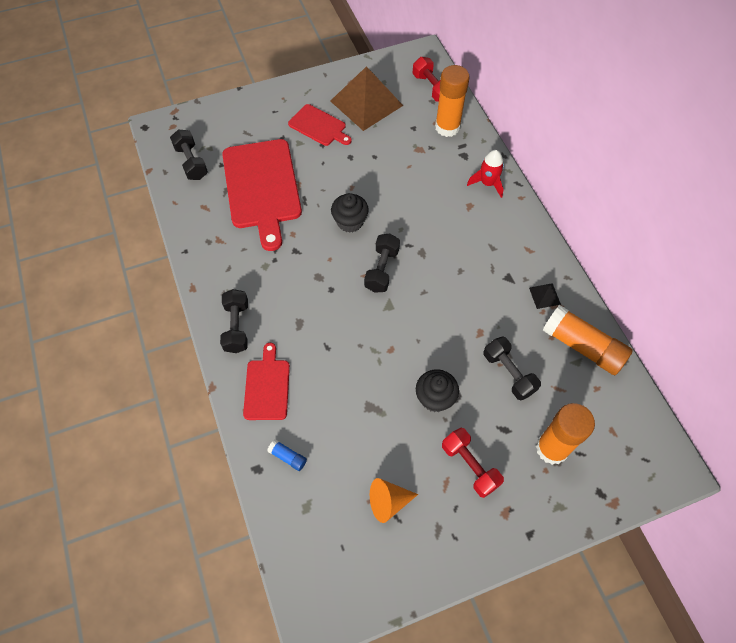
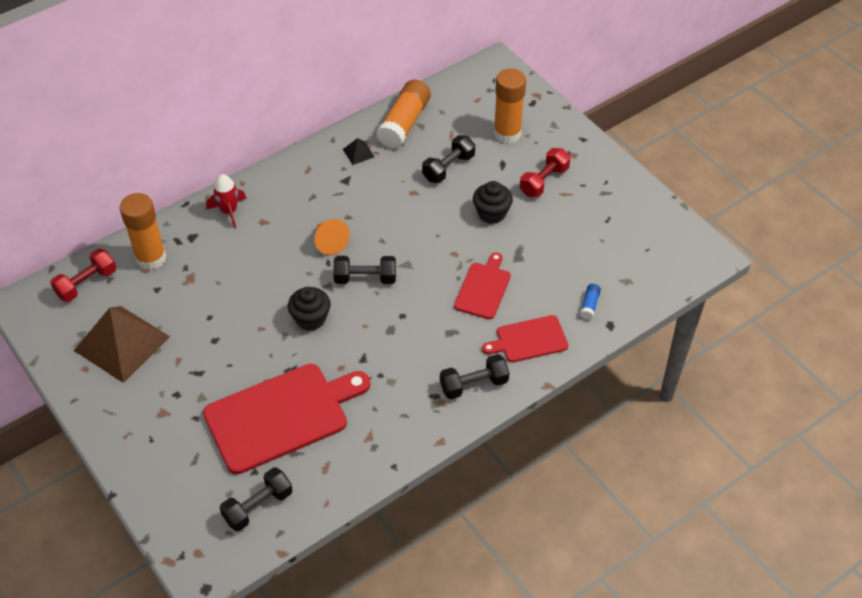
camera: 105 degrees left, 10 degrees down
red cutting board [288,104,352,146] -> red cutting board moved to [454,252,511,319]
orange cone [370,478,418,523] -> orange cone moved to [314,219,350,255]

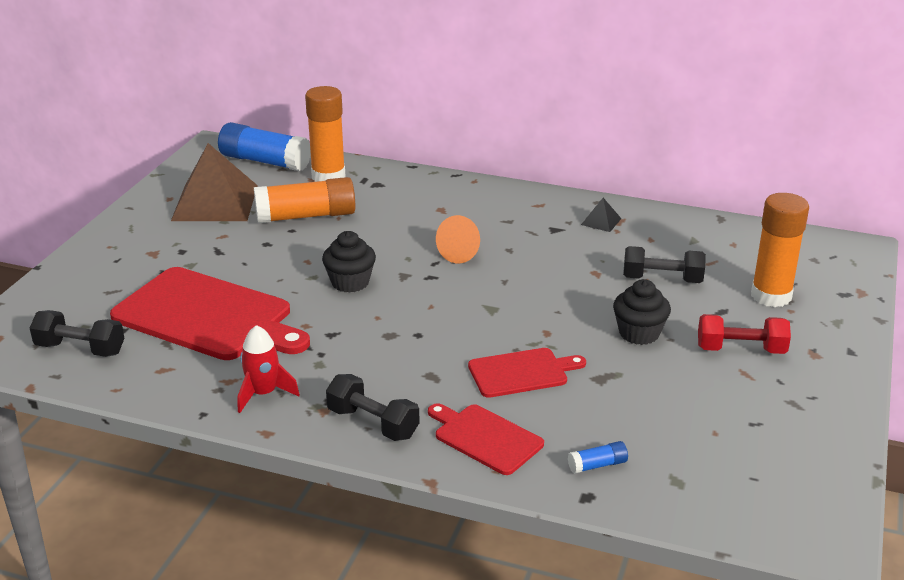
camera: 55 degrees right, 20 degrees down
red dumbbell [50,249,116,302] -> blue glue stick [218,122,311,171]
red rocket [206,174,246,229] -> red rocket moved to [238,325,300,413]
black dumbbell [333,256,396,284] -> none
orange glue stick [376,79,431,149] -> orange glue stick moved to [254,177,355,223]

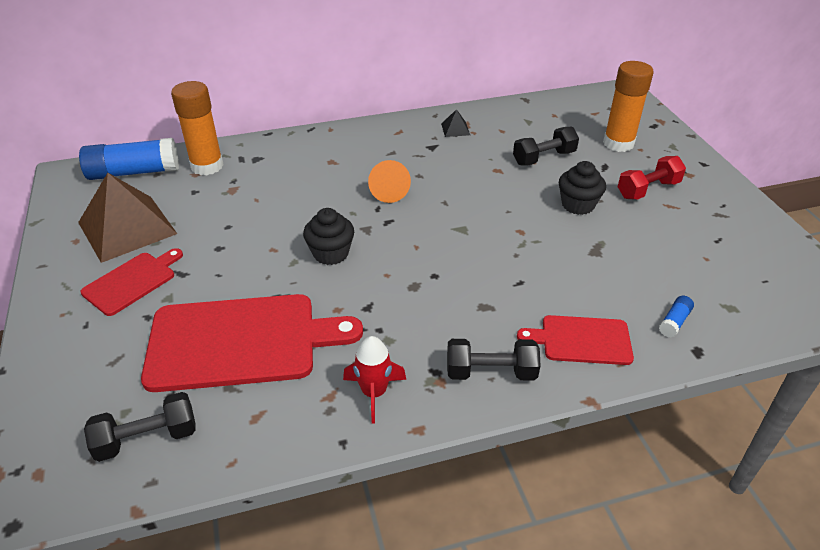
camera: 35 degrees left, 10 degrees up
orange glue stick [254,177,355,223] -> none
red cutting board [468,348,586,398] -> red cutting board moved to [81,248,183,316]

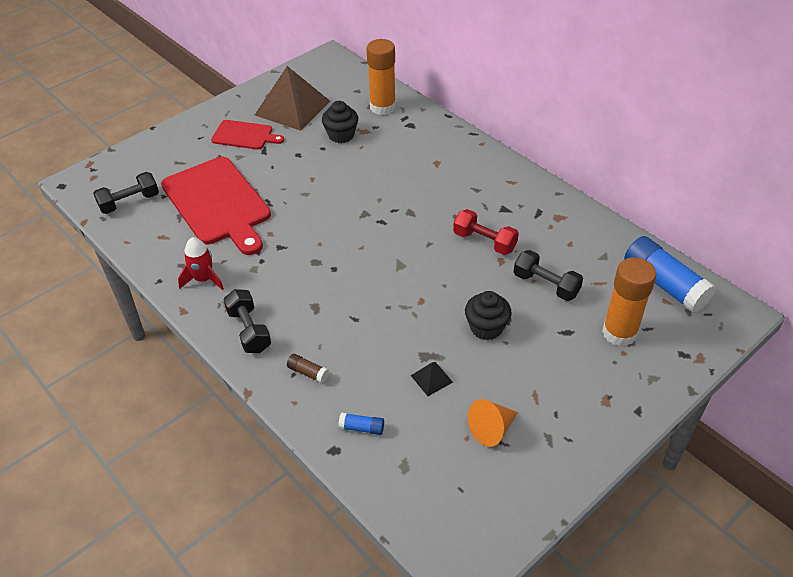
camera: 65 degrees right, 5 degrees up
blue glue stick [79,138,179,180] -> blue glue stick moved to [624,236,716,313]
black dumbbell [84,392,196,462] -> black dumbbell turned 75 degrees counterclockwise [93,172,159,214]
black cupcake [303,208,354,265] -> black cupcake moved to [322,101,358,143]
orange cone [368,160,411,203] -> orange cone moved to [468,399,518,447]
black pyramid [441,109,470,137] -> black pyramid moved to [410,362,453,396]
red cutting board [517,315,634,365] -> brown glue stick [287,354,329,383]
red dumbbell [618,156,686,200] -> red dumbbell moved to [453,209,519,255]

